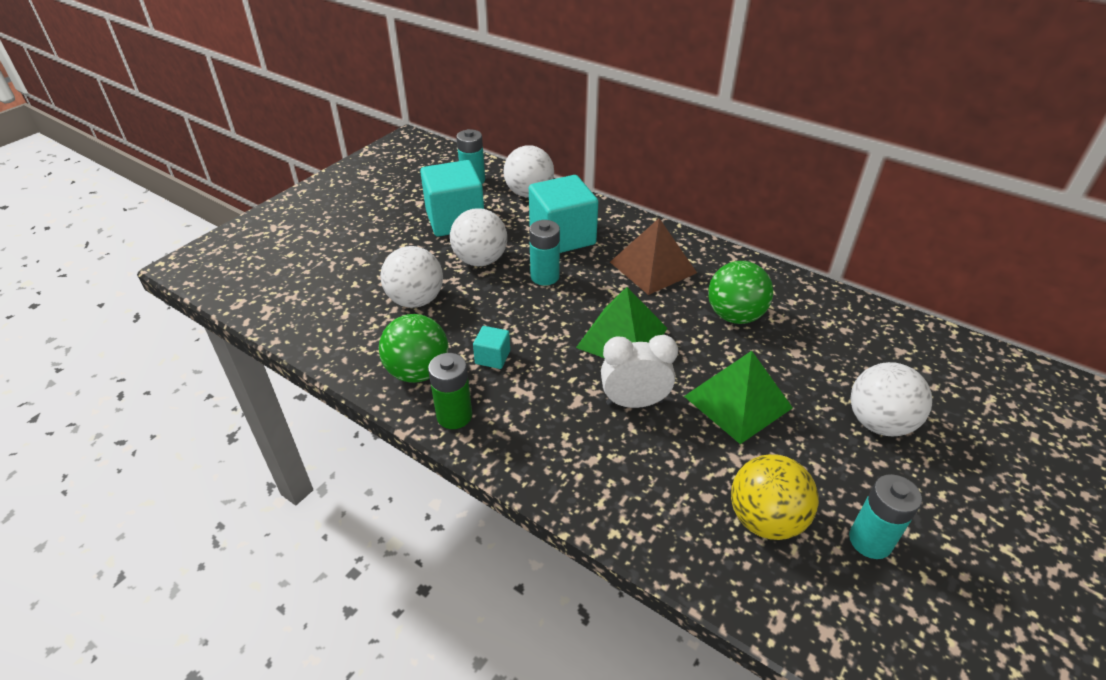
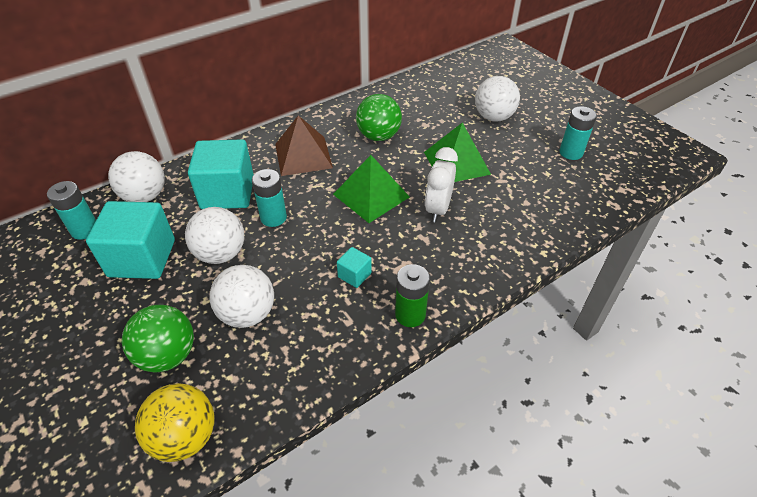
camera: 70 degrees left, 5 degrees up
green ball [379,314,449,383] -> green ball moved to [122,305,194,373]
yellow ball [731,454,819,540] -> yellow ball moved to [135,383,215,462]

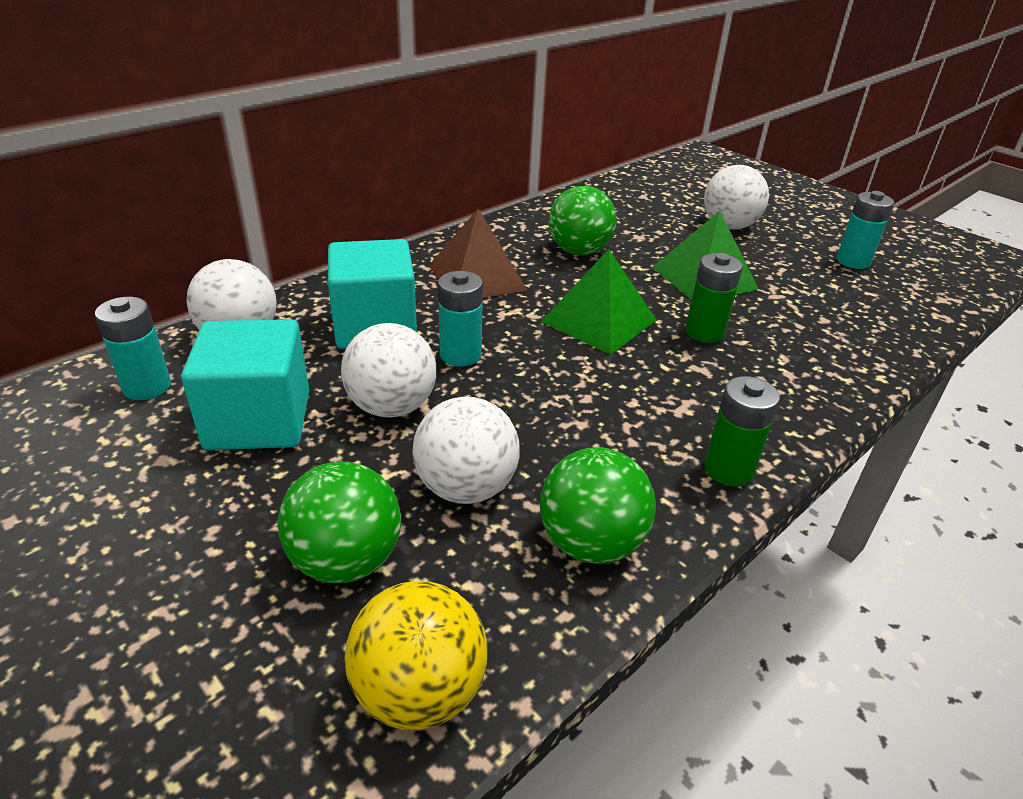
camera: 10 degrees left, 10 degrees down
turquoise cube [337,247,372,288] -> none
white clock [425,147,458,222] -> green battery [685,253,743,343]
none -> green ball [540,447,656,564]

